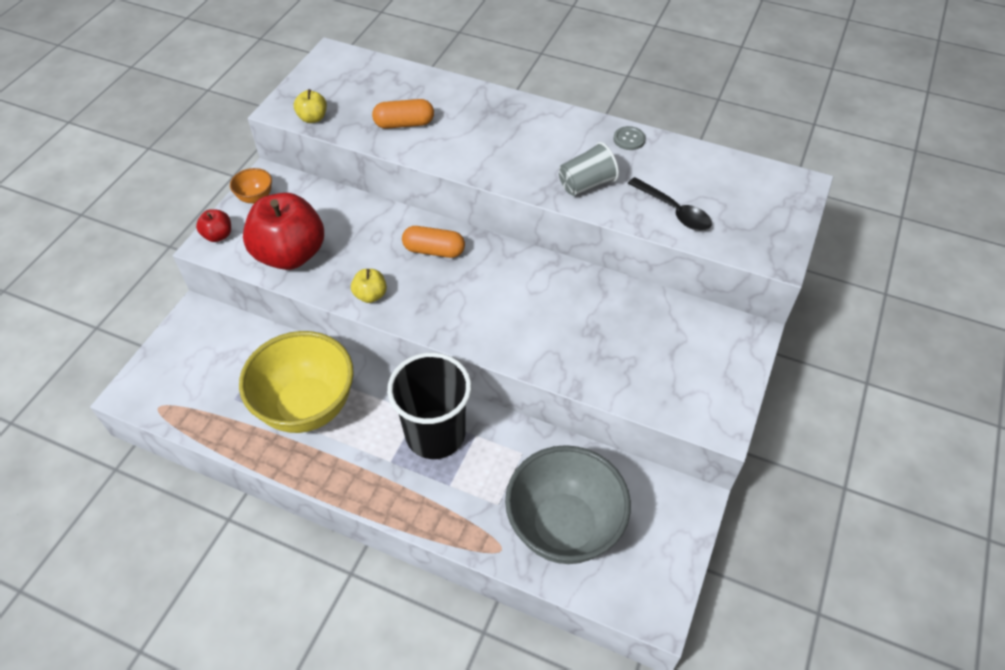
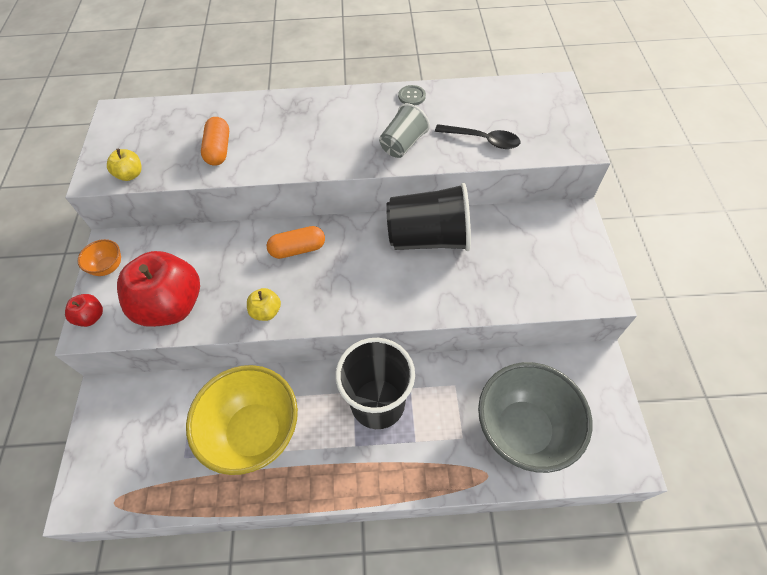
camera: 25 degrees left, 5 degrees up
orange capsule [372,99,434,129] -> orange capsule turned 60 degrees counterclockwise [201,117,229,166]
none -> black cup [386,183,471,251]

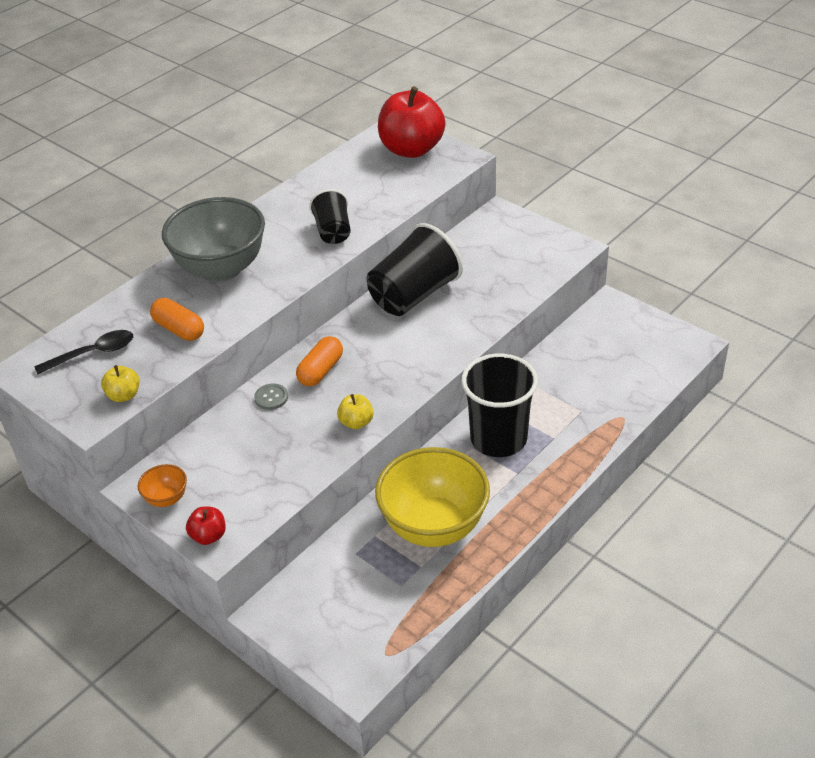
camera: 45 degrees left, 15 degrees down
red apple [117,251,200,327] -> red apple moved to [378,86,445,158]
grey cup [379,103,430,158] -> black cup [309,189,351,244]
grey button [398,85,426,105] -> grey button moved to [254,384,288,410]
black spoon [435,124,520,149] -> black spoon moved to [34,330,133,374]
grey bowl [478,362,592,473] -> grey bowl moved to [162,197,265,282]

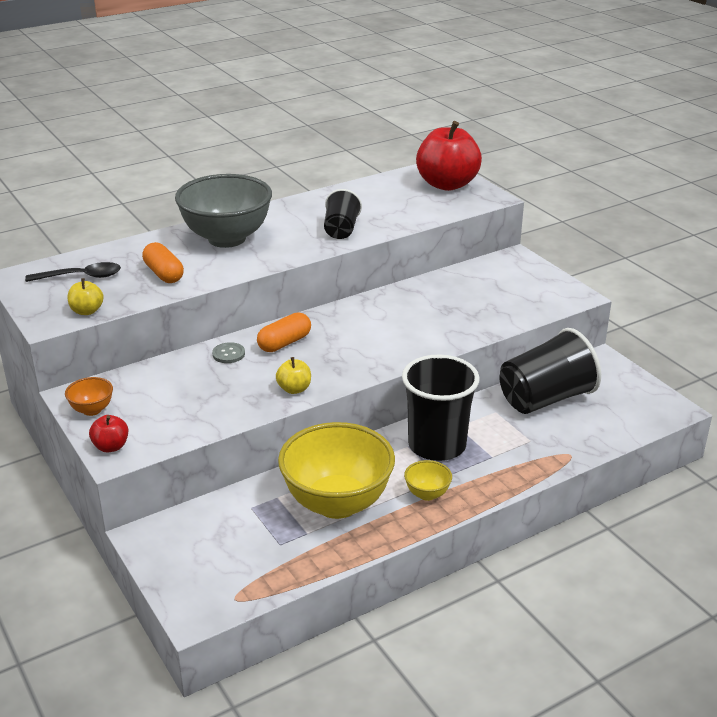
camera: 15 degrees right, 10 degrees down
black cup [367,223,463,316] -> black cup moved to [500,328,601,414]
none -> yellow bowl [404,460,452,501]

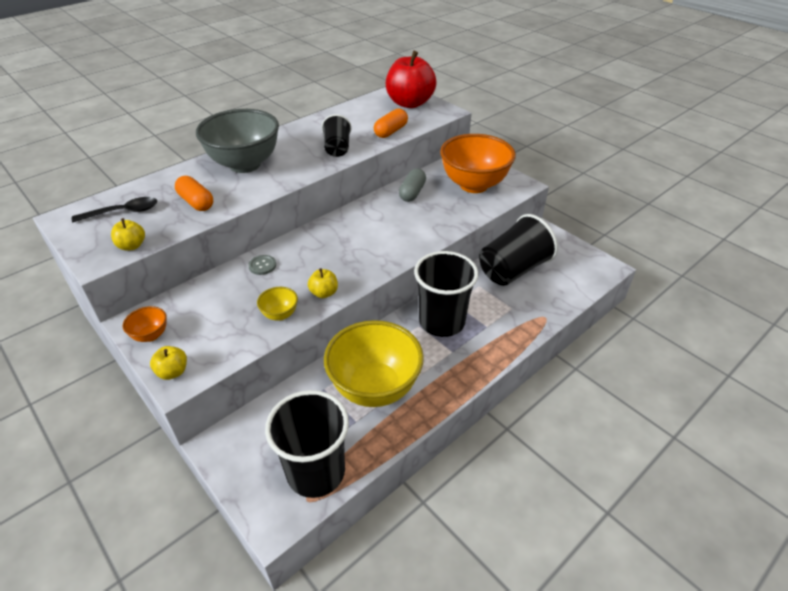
camera: 10 degrees left, 10 degrees up
red apple [89,415,128,453] -> yellow apple [150,346,187,380]
orange capsule [257,312,311,352] -> orange capsule moved to [374,108,408,138]
yellow bowl [404,460,452,501] -> yellow bowl moved to [257,287,298,321]
none -> black cup [265,390,349,498]
none -> grey capsule [399,168,426,202]
none -> orange bowl [440,134,516,193]

